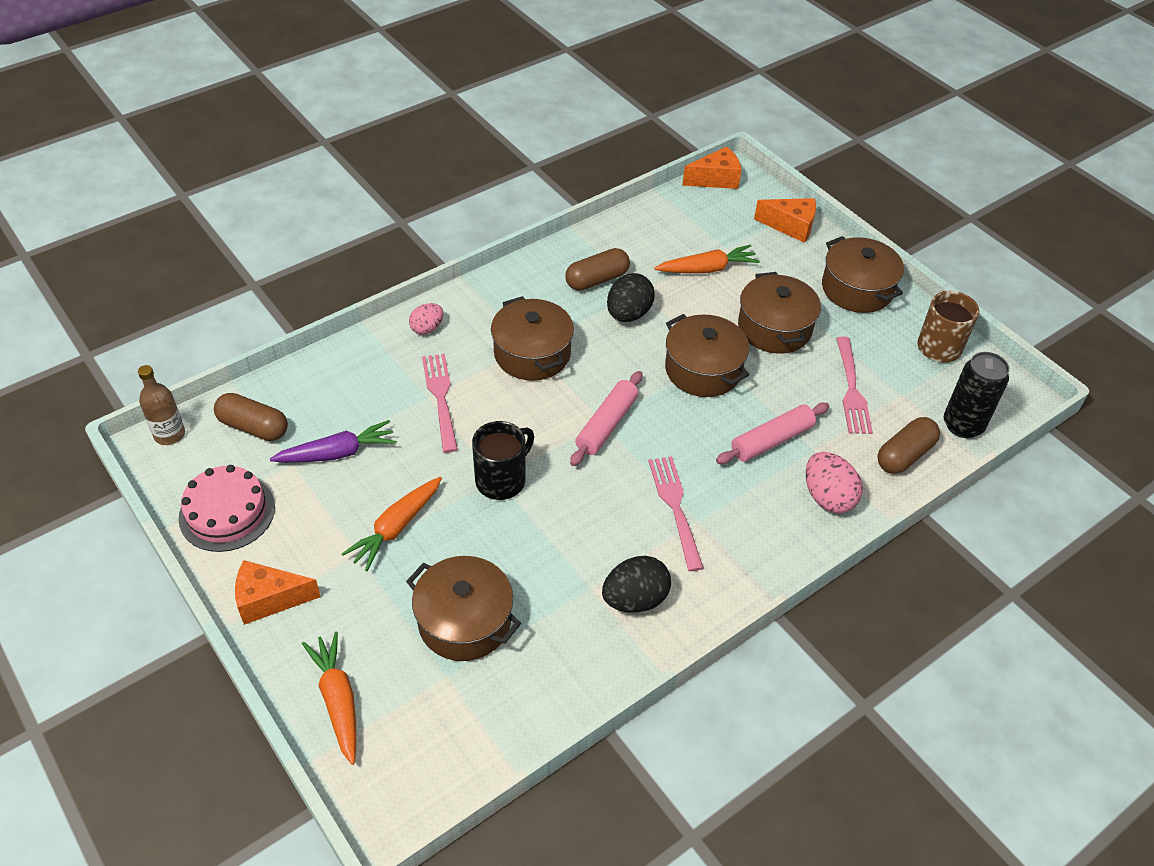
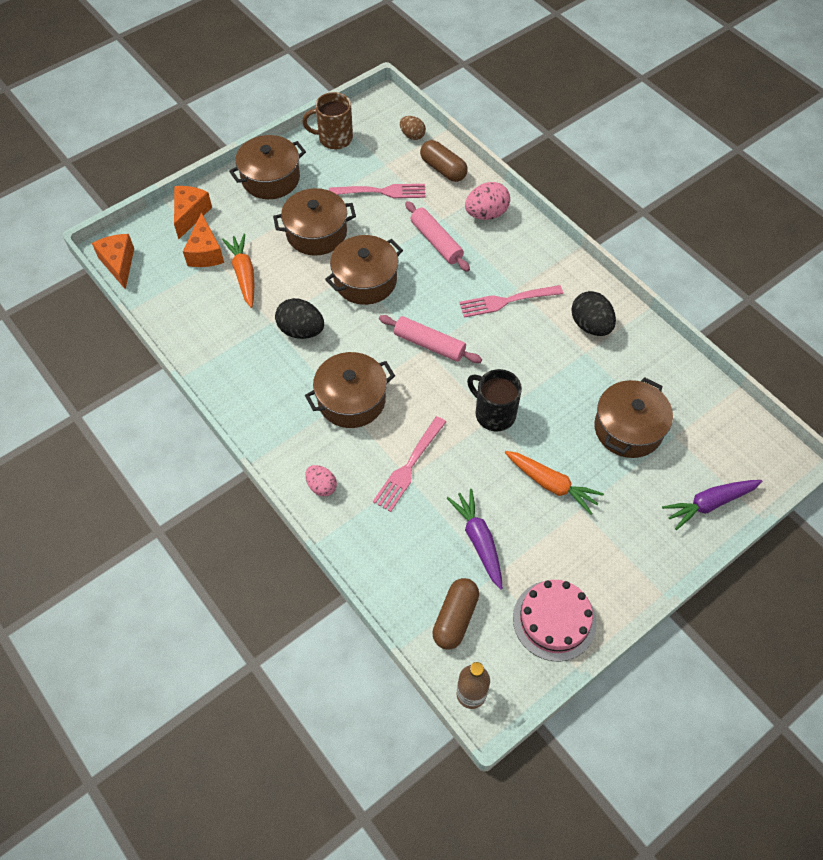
camera: 90 degrees left, 10 degrees up
orange cheese [235,560,321,625] -> orange cheese moved to [183,212,224,267]
orange carrot [302,632,356,765] -> purple carrot [662,480,762,530]
pink fork [422,354,458,453] -> pink fork turned 45 degrees counterclockwise [373,416,446,512]
brown capsule [565,248,630,291] -> none
black can [944,352,1009,438] -> brown egg [400,116,426,140]

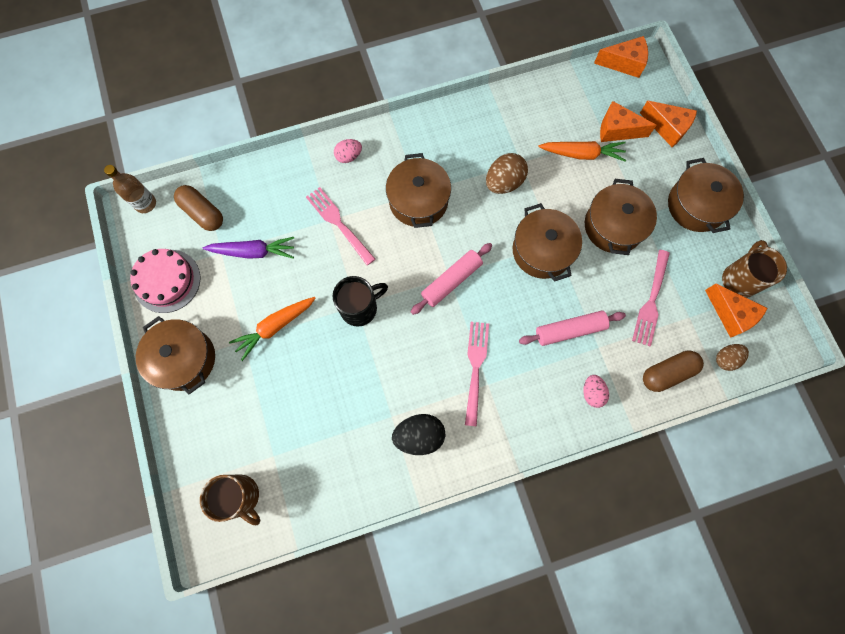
camera: 110 degrees right, 15 degrees up
black egg [275,298,324,339] -> brown egg [486,153,528,194]
pink egg [465,182,510,220] -> pink egg [583,375,609,408], size x0.63
brown pot [594,377,673,458] -> brown pot moved to [136,316,215,394]
purple carrot [662,480,762,530] -> none
none -> brown mug [200,475,260,525]
none -> orange cheese [705,284,767,338]

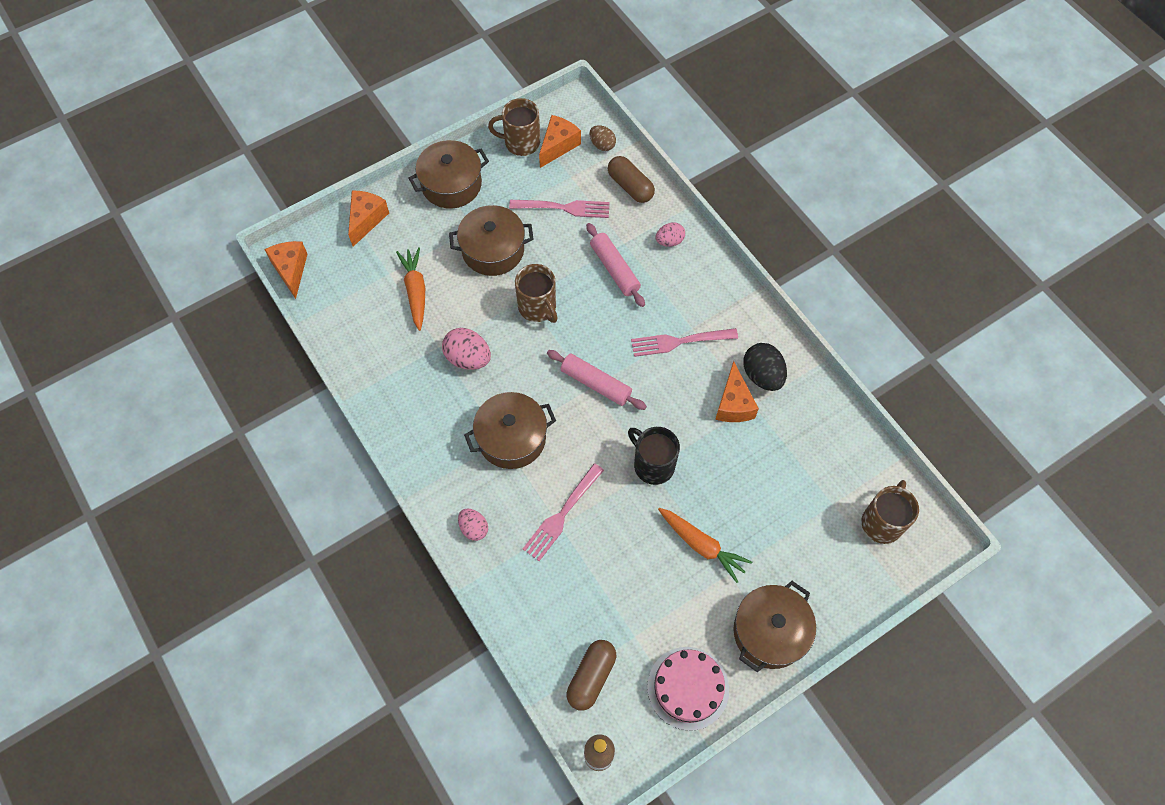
camera: 105 degrees left, 10 degrees down
purple carrot [203,237,294,259] -> none
brown egg [486,153,528,194] -> pink egg [442,328,491,370]
brown pot [513,203,582,282] -> brown mug [515,264,557,323]
orange cheese [600,101,657,142] -> orange cheese moved to [715,361,759,422]

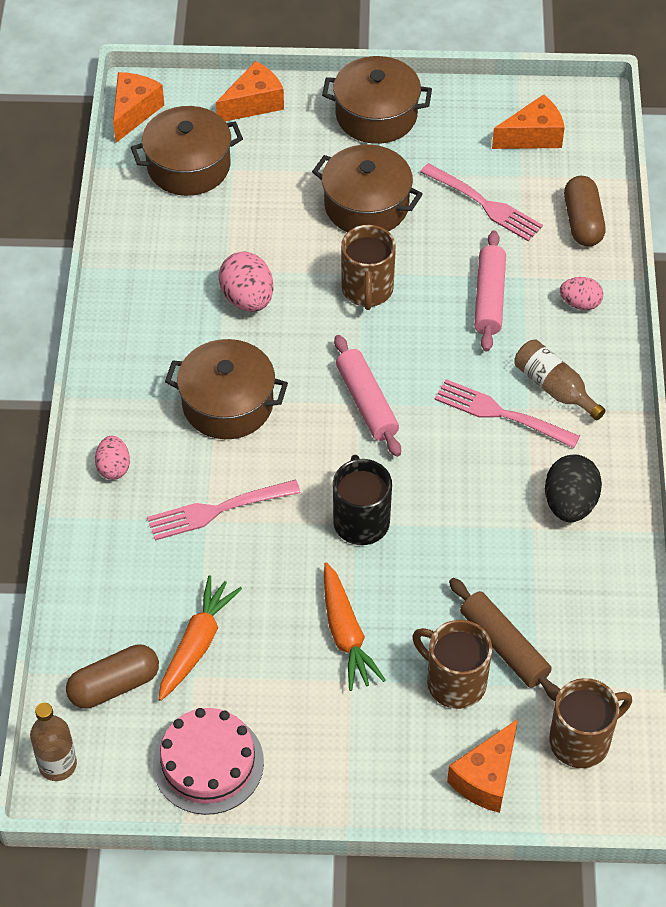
camera: 35 degrees right, 10 degrees down
orange carrot [396,247,425,331] -> orange carrot moved to [159,575,242,701]
brown mug [488,98,540,156] -> brown mug moved to [413,620,492,709]
brown egg [589,125,616,151] -> none
orange cheese [715,361,759,422] -> orange cheese moved to [447,719,518,813]
brown pot [733,581,816,672] -> brown pot moved to [131,106,243,196]
none -> brown rolling pin [449,578,561,701]
none -> brown bottle [514,339,606,420]

